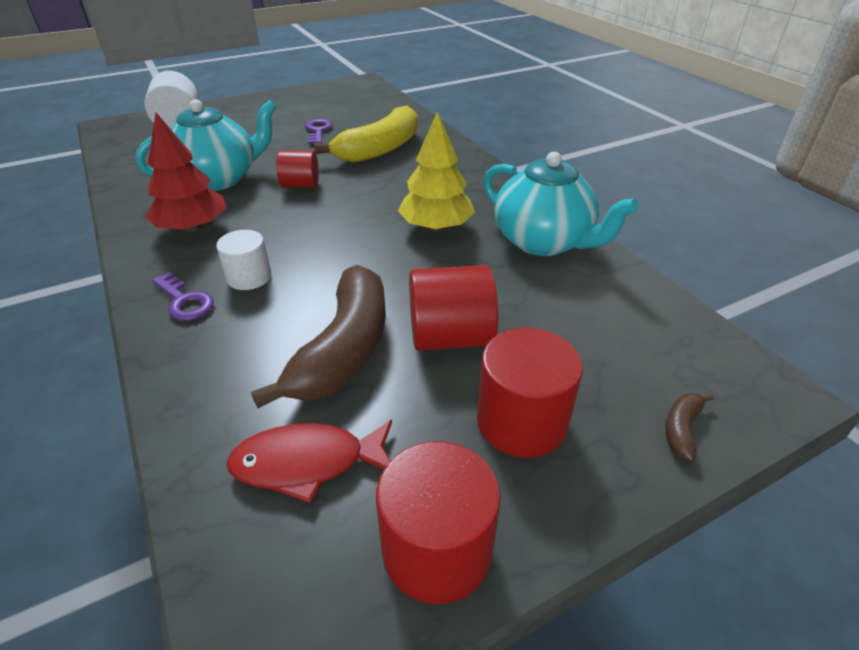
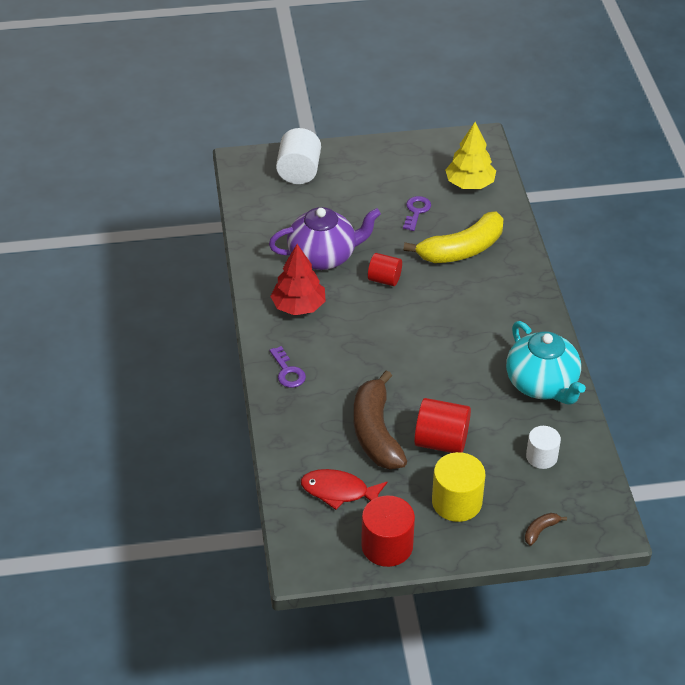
camera: 20 degrees right, 5 degrees up
turquoise teapot [136,99,277,191] -> purple teapot [269,207,381,270]
white cylinder [216,230,271,290] -> white cylinder moved to [526,426,561,469]
brown banana [251,265,386,408] -> brown banana turned 135 degrees clockwise [354,370,407,469]
yellow tree [398,111,475,231] -> yellow tree moved to [445,122,496,189]
red cylinder [477,328,583,458] -> yellow cylinder [432,452,485,522]

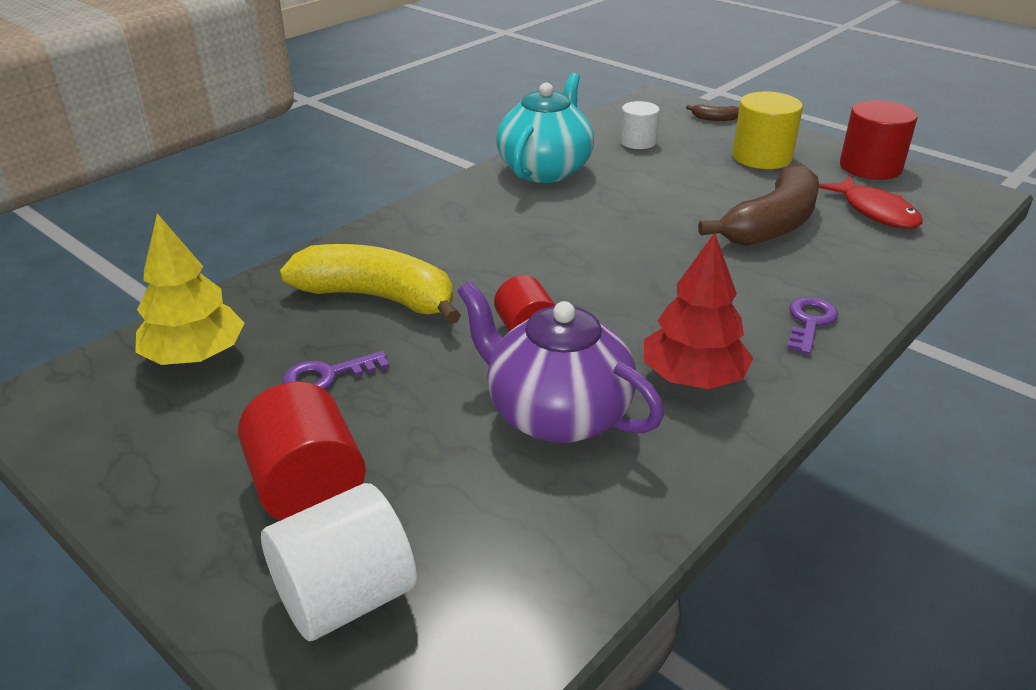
camera: 130 degrees left, 10 degrees down
red cylinder [414,398,471,453] -> red cylinder moved to [238,382,366,520]

